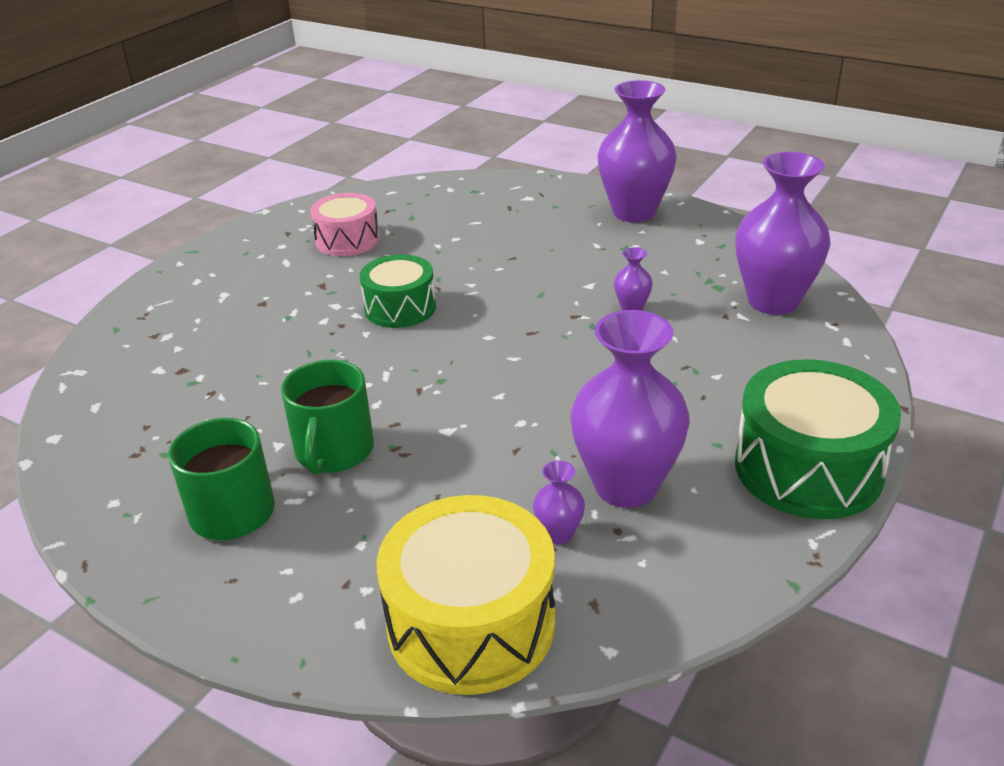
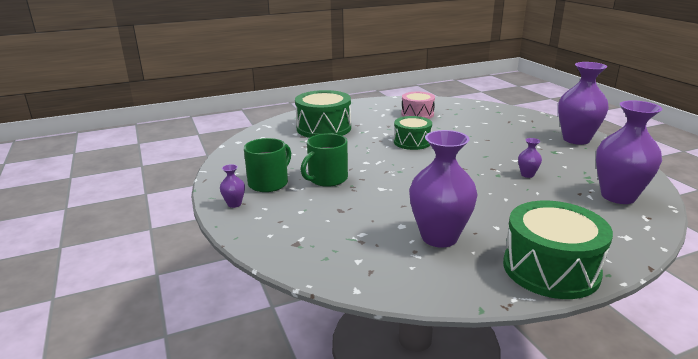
camera: 35 degrees right, 10 degrees down
yellow drum [377,495,555,695] -> none
purple vase [533,460,585,544] -> purple vase moved to [220,164,245,208]
none -> green drum [295,90,351,138]

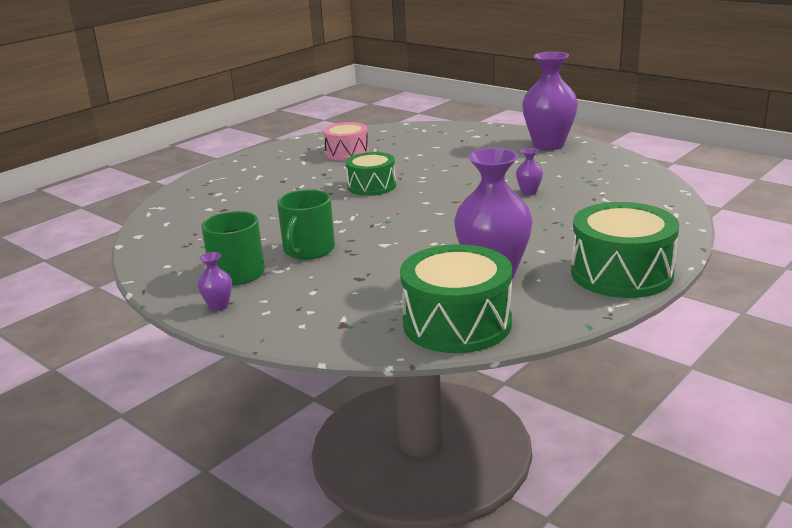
camera: 25 degrees left, 0 degrees up
green drum [295,90,351,138] -> green drum moved to [400,244,512,353]
purple vase [596,100,662,204] -> none

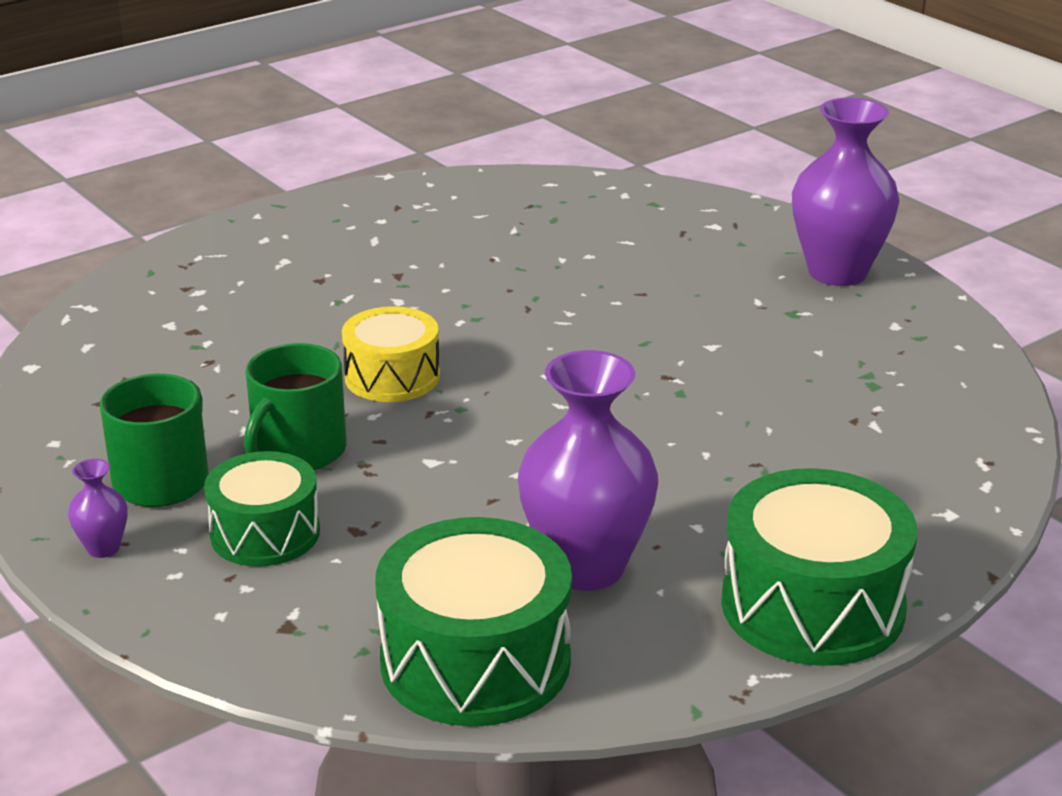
camera: 10 degrees right, 5 degrees up
pink drum [323,122,369,161] -> none
green drum [345,152,396,196] -> green drum moved to [204,451,320,567]
purple vase [516,148,543,196] -> none
none -> yellow drum [342,306,440,402]

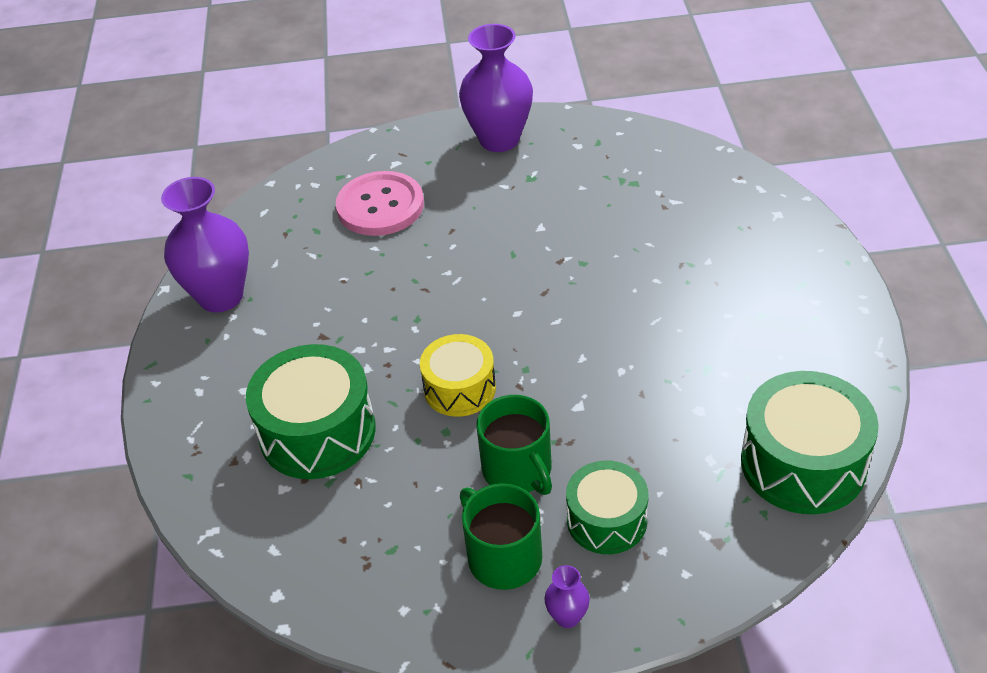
camera: 55 degrees left, 15 degrees up
purple vase [518,350,658,591] -> purple vase moved to [161,177,249,312]
green drum [721,468,917,666] -> green drum moved to [246,344,376,479]
none -> pink button [336,171,424,236]

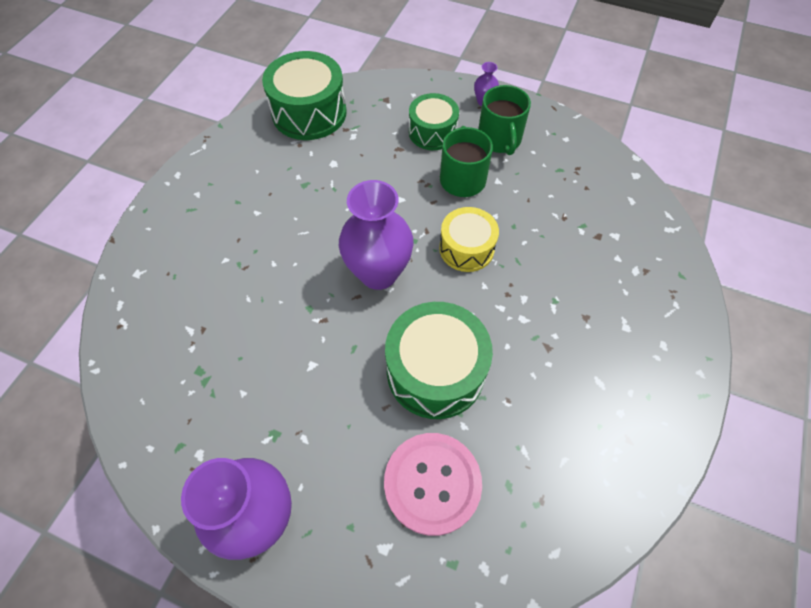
camera: 155 degrees left, 15 degrees up
purple vase [161,177,249,312] -> purple vase moved to [339,180,414,290]
green drum [246,344,376,479] -> green drum moved to [385,302,493,419]

